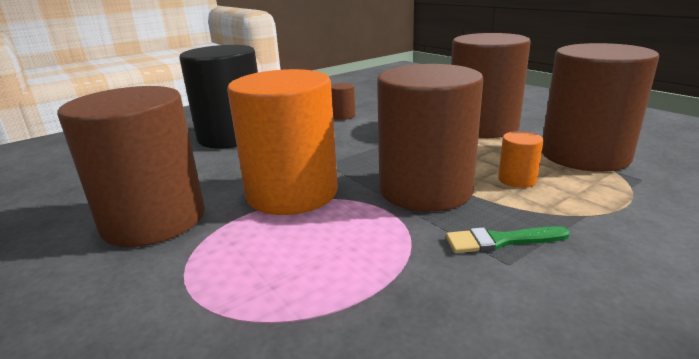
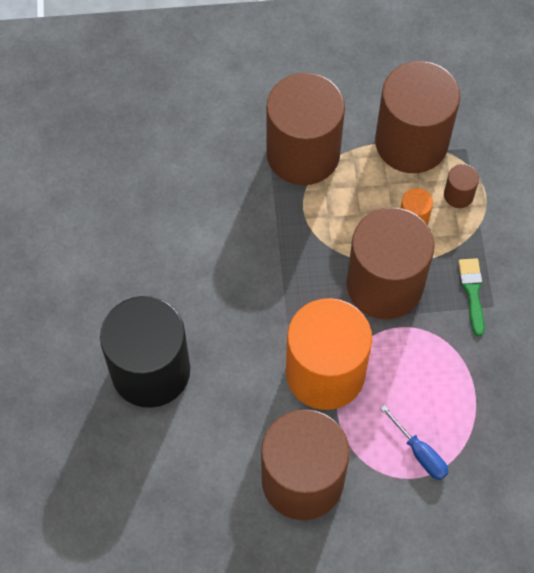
camera: 60 degrees left, 40 degrees up
brown cylinder [331,83,355,120] -> brown cylinder moved to [444,164,479,208]
green brush [446,226,570,253] -> green brush turned 150 degrees clockwise [458,258,484,336]
none -> blue screwdriver [380,405,449,480]

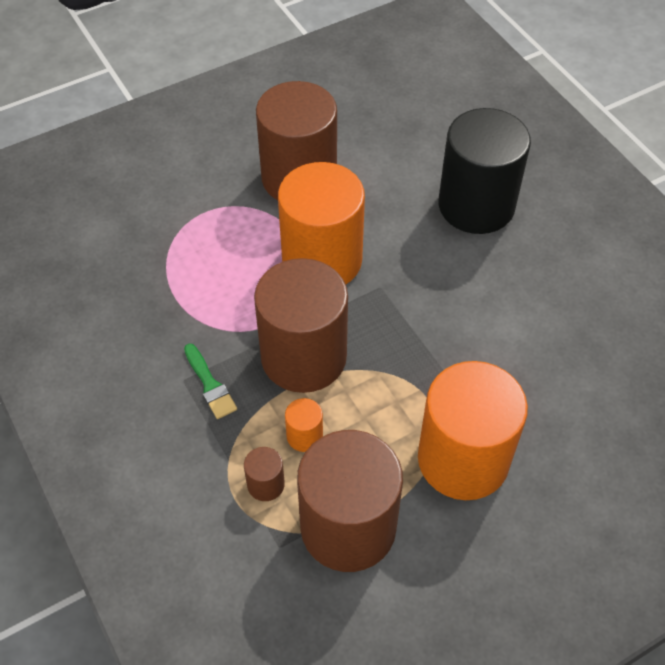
camera: 155 degrees right, 10 degrees down
brown cylinder [266,73,345,185] -> orange cylinder [418,361,528,500]
blue screwdriver [380,405,449,480] -> none

